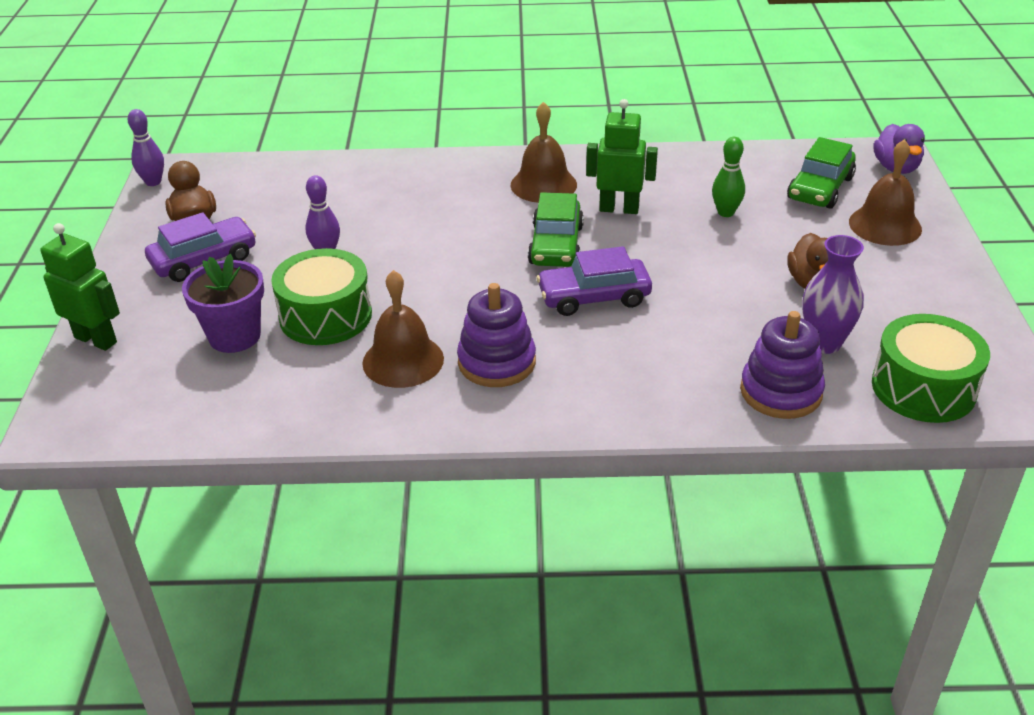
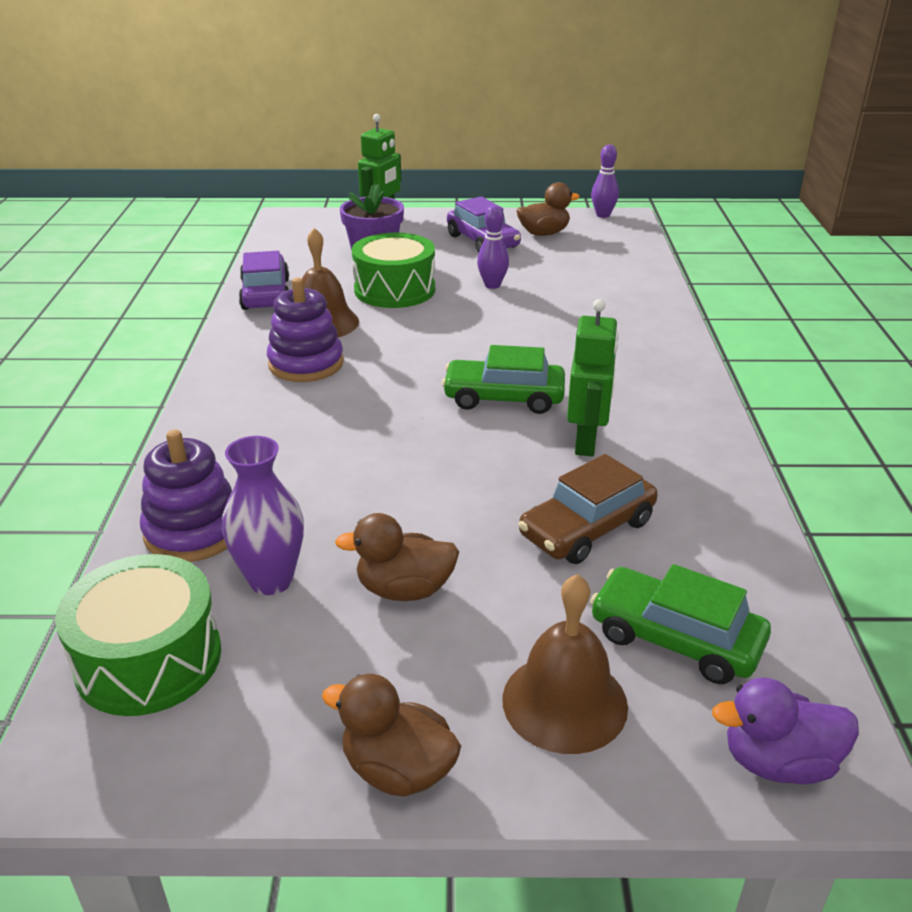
camera: 90 degrees right, 5 degrees down
brown bell [511,102,577,203] -> none
purple car [536,246,652,316] -> purple car moved to [239,251,289,310]
green bowling pin [712,137,745,217] -> brown car [518,454,658,564]
none -> brown duck [322,674,461,797]

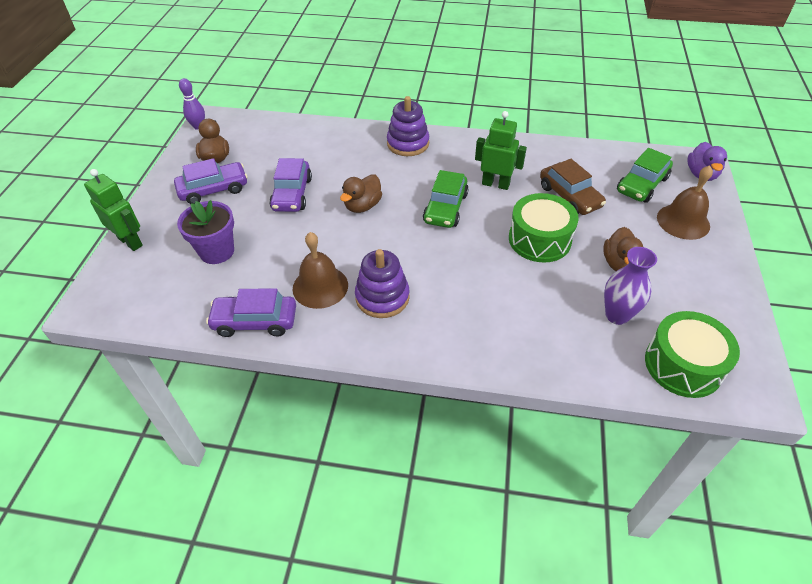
camera: 80 degrees left, 15 degrees up
purple stacking toy [140,430,232,562] -> purple stacking toy moved to [387,96,429,156]
brown duck [322,674,461,797] -> brown duck moved to [340,174,382,213]
green drum [352,233,435,308] -> green drum moved to [509,193,579,262]
purple bowling pin [477,205,509,289] -> purple car [269,158,312,212]

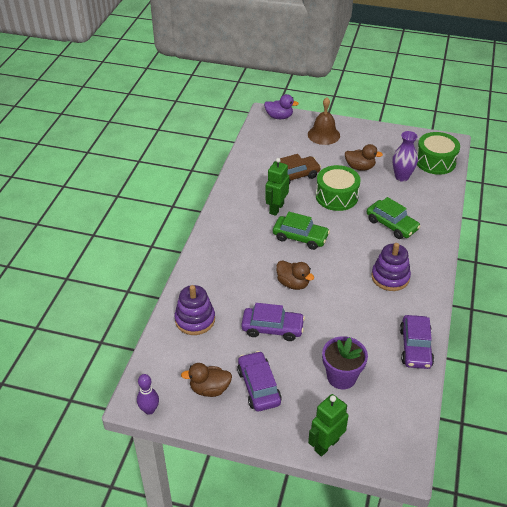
camera: 85 degrees left, 5 degrees down
brown bell [293,232,348,309] -> none
purple stacking toy [387,96,429,156] -> purple stacking toy moved to [175,285,215,335]
green car [617,148,673,203] -> green car moved to [367,197,421,239]

